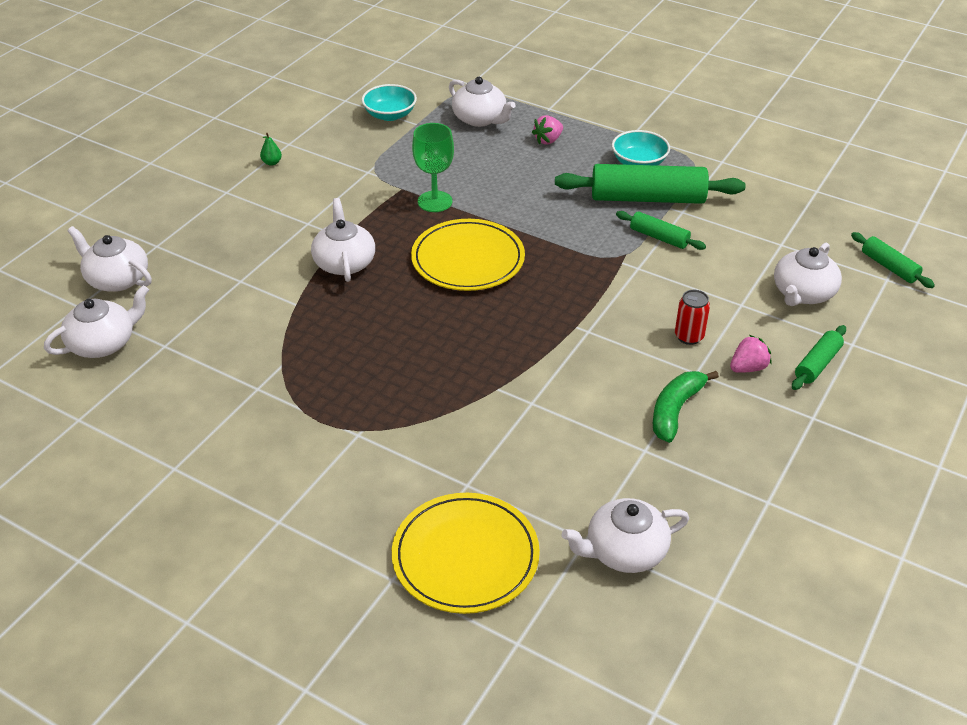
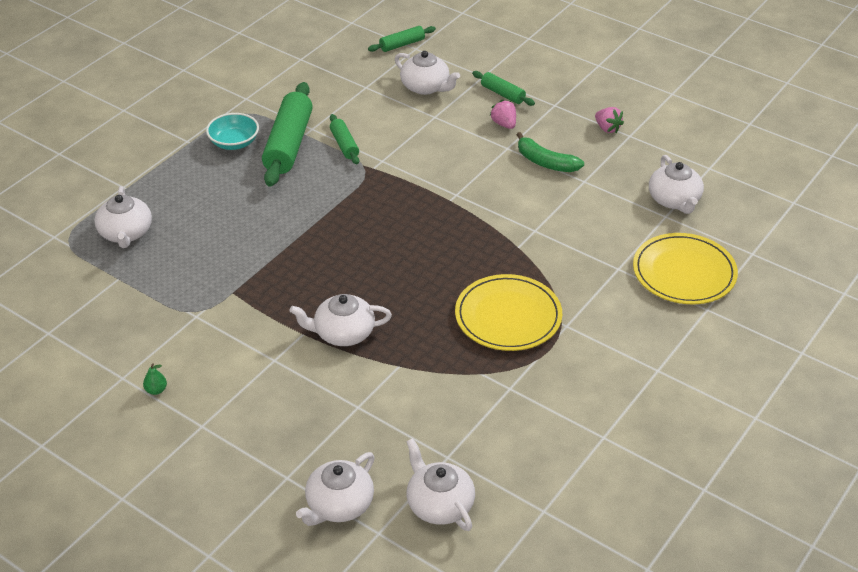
camera: 85 degrees left, 0 degrees up
turquoise bowl [361,84,417,121] -> none
yellow plate [411,219,525,291] -> yellow plate moved to [455,274,562,351]
green goblet [412,123,454,212] -> none
white teapot [449,77,516,127] -> white teapot turned 120 degrees clockwise [94,186,152,248]
pink strawberry [532,115,563,145] -> pink strawberry moved to [595,107,624,133]
green rolling pin [616,211,706,250] -> green rolling pin turned 60 degrees counterclockwise [330,114,359,165]
red can [675,290,710,345] -> none

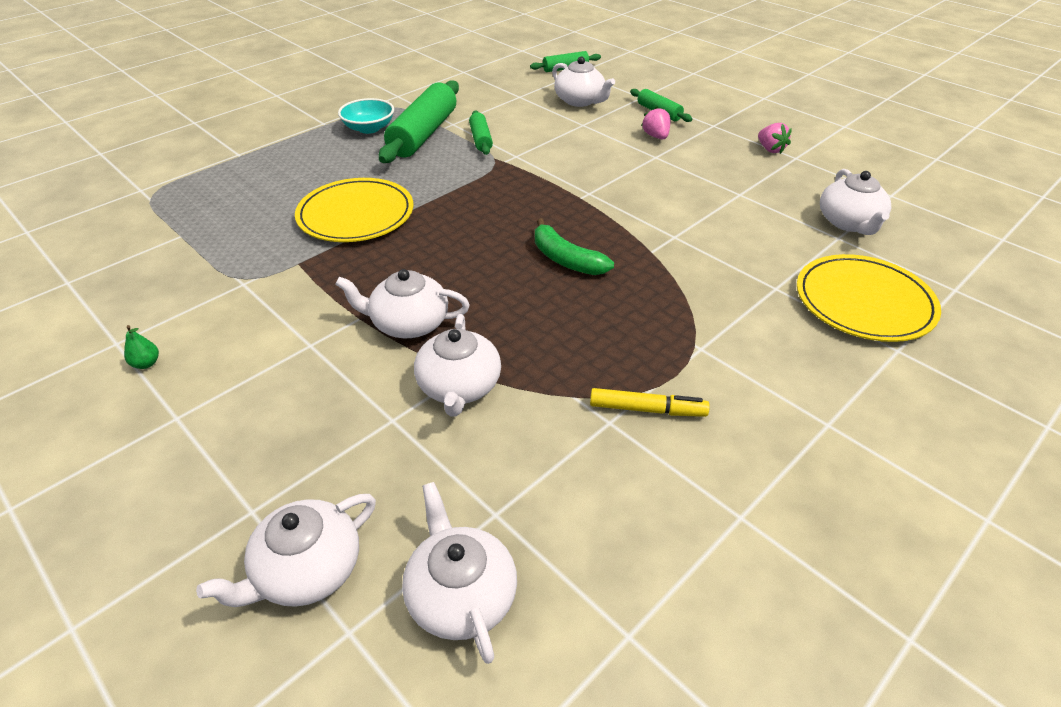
camera: 10 degrees right, 0 degrees up
white teapot [94,186,152,248] -> white teapot moved to [414,314,501,417]
yellow plate [455,274,562,351] -> yellow plate moved to [295,178,413,242]
green banana [516,132,584,172] -> green banana moved to [535,218,614,275]
none -> yellow marker [590,388,710,417]

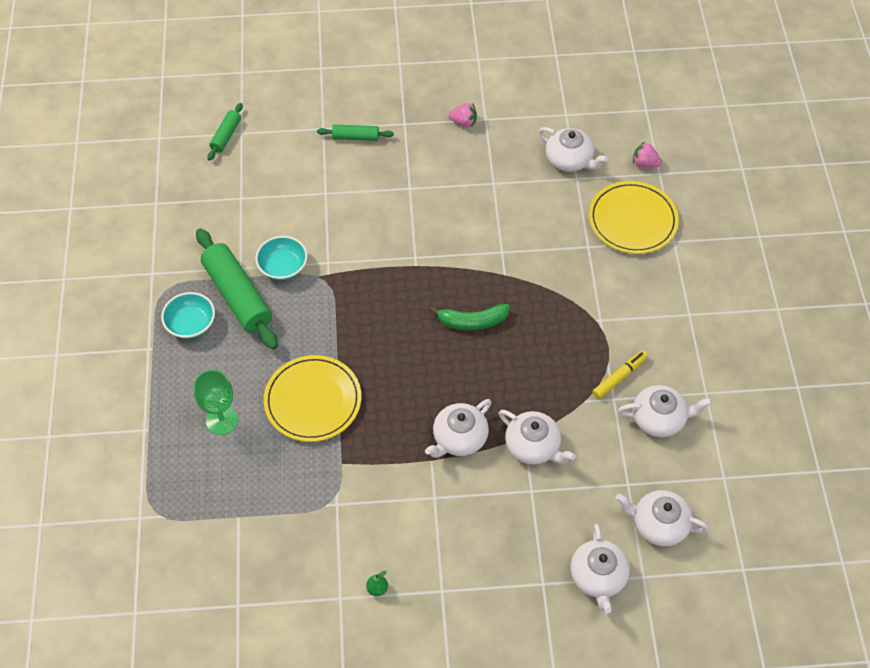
camera: 50 degrees left, 15 degrees up
green rolling pin [469,110,493,155] -> turquoise bowl [255,236,308,280]
white teapot [552,57,615,107] -> white teapot moved to [618,385,712,437]
pink strawberry [641,106,670,139] -> pink strawberry moved to [633,142,662,168]
none -> green goblet [194,370,238,435]

